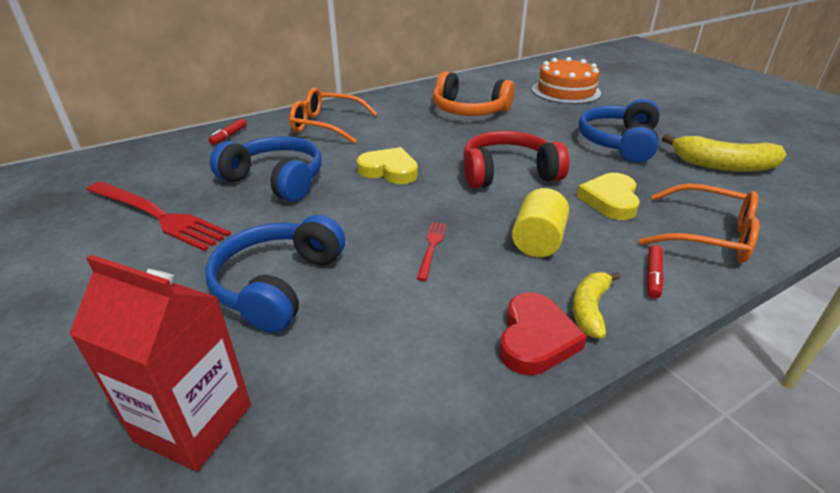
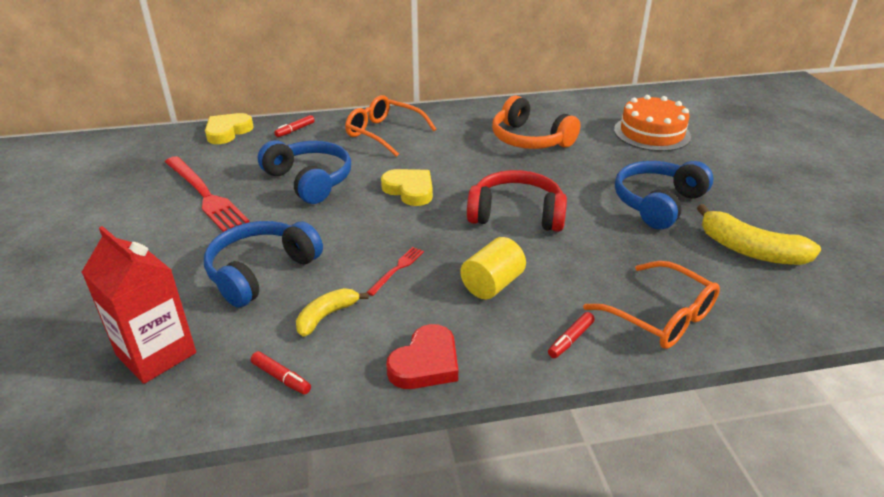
camera: 20 degrees right, 0 degrees up
yellow banana [572,272,621,339] -> yellow banana moved to [296,288,369,337]
yellow heart [577,173,640,220] -> yellow heart moved to [205,113,254,144]
none -> red marker [251,351,311,395]

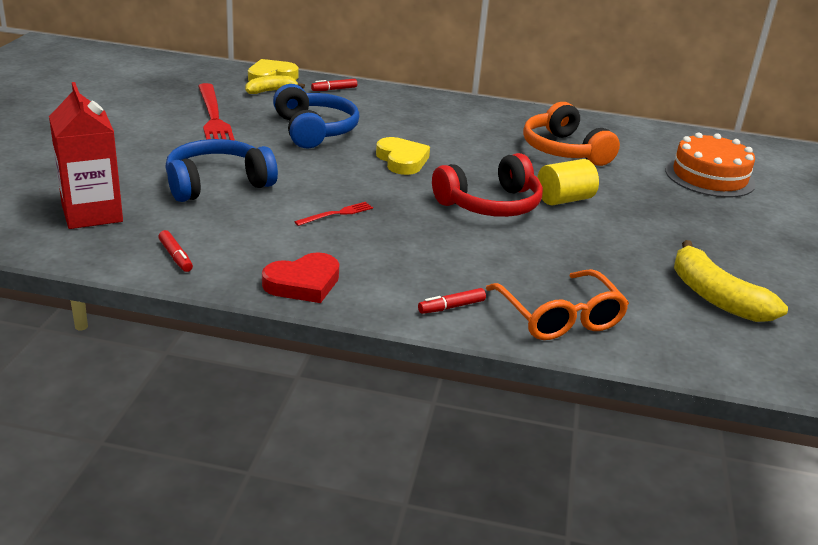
camera: 20 degrees right, 5 degrees down
yellow banana [296,288,369,337] -> yellow banana moved to [245,76,305,94]
orange glasses [345,95,436,157] -> none
yellow cylinder [460,237,526,299] -> yellow cylinder moved to [537,159,599,205]
red headphones [467,170,567,232] -> red headphones turned 120 degrees clockwise [432,153,543,217]
blue headphones [615,161,713,229] -> none

